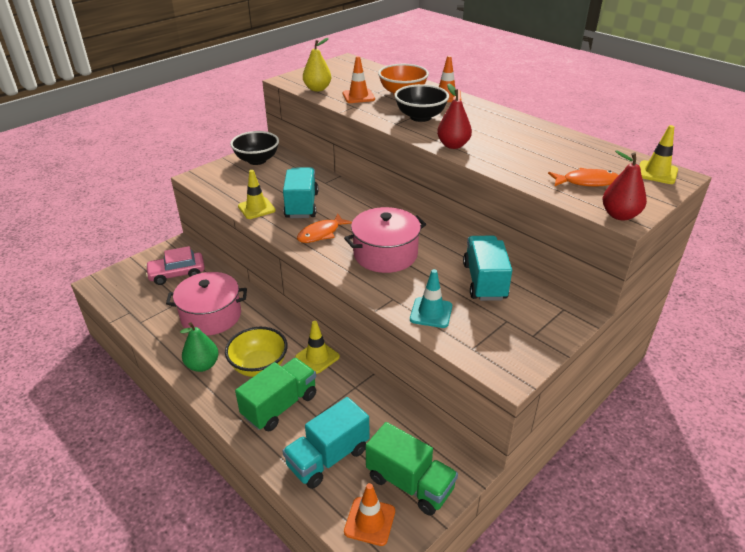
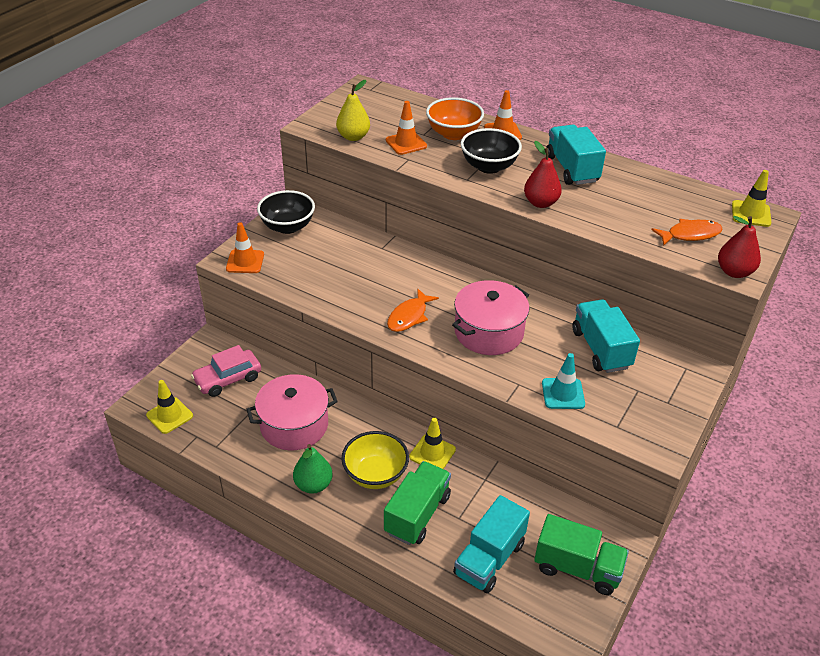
camera: 15 degrees left, 5 degrees up
yellow traffic cone [238,170,276,219] -> yellow traffic cone moved to [146,380,193,434]
turquoise truck [283,167,318,218] -> turquoise truck moved to [546,125,606,185]
orange traffic cone [344,483,395,546] -> orange traffic cone moved to [226,222,264,273]

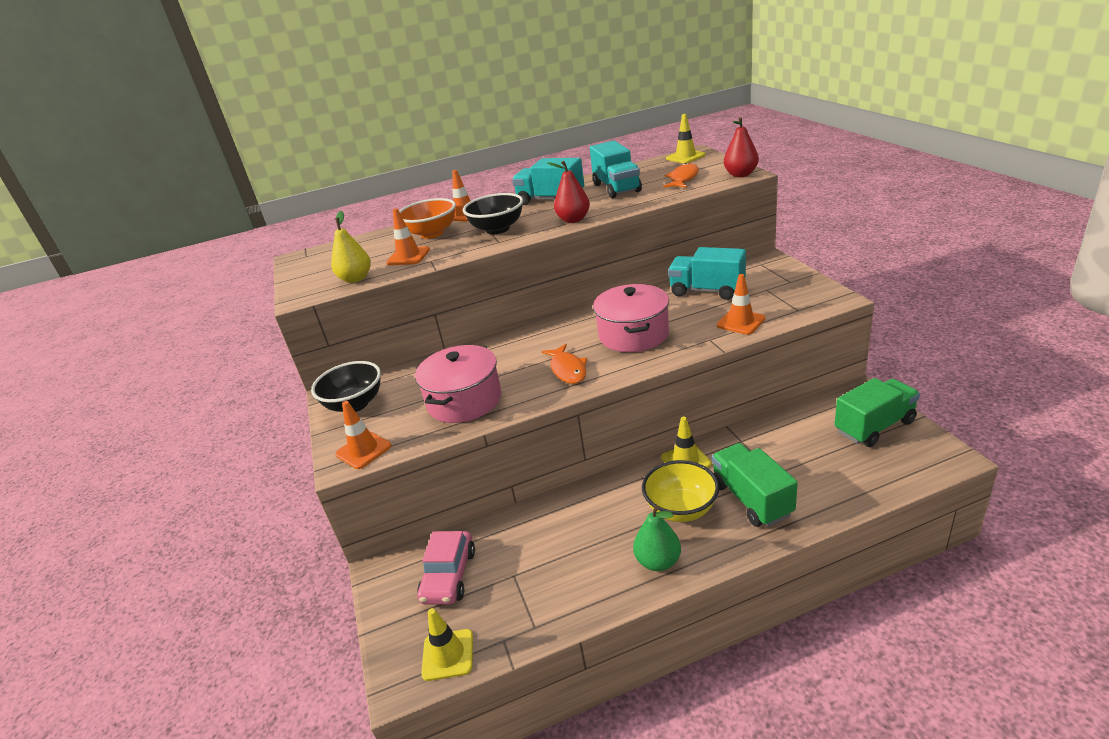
camera: 45 degrees left, 10 degrees down
pink pot [246,374,338,450] -> pink pot moved to [415,345,501,423]
turquoise truck [453,495,530,593] -> turquoise truck moved to [590,141,642,198]
turquoise traffic cone [542,353,585,409] -> orange traffic cone [717,274,765,335]

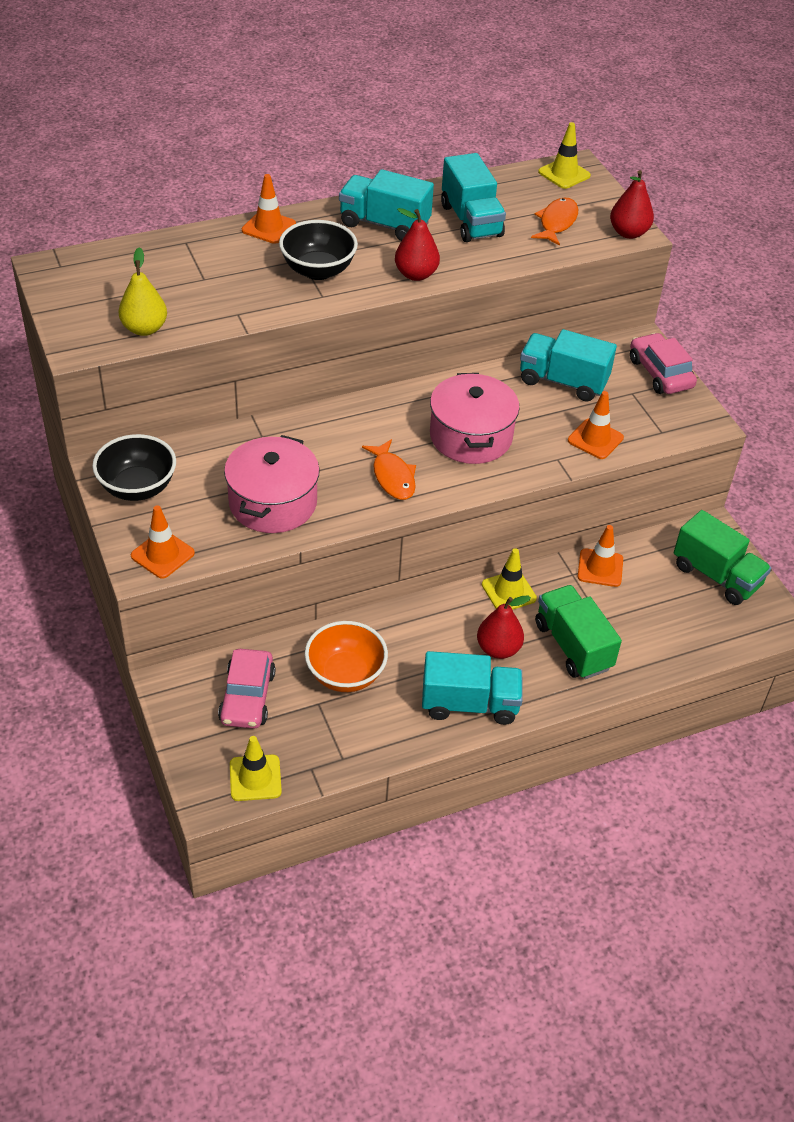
camera: 10 degrees left, 15 degrees up
orange traffic cone [386,208,430,265] -> orange traffic cone moved to [578,525,623,587]
orange bowl [399,198,456,239] -> orange bowl moved to [305,621,388,692]
green pear [633,506,681,571] -> turquoise truck [422,651,523,725]
yellow bowl [642,460,719,522] -> red pear [477,596,531,659]
green truck [834,378,920,447] -> green truck turned 75 degrees clockwise [674,510,771,605]
none -> pink car [630,333,697,394]

